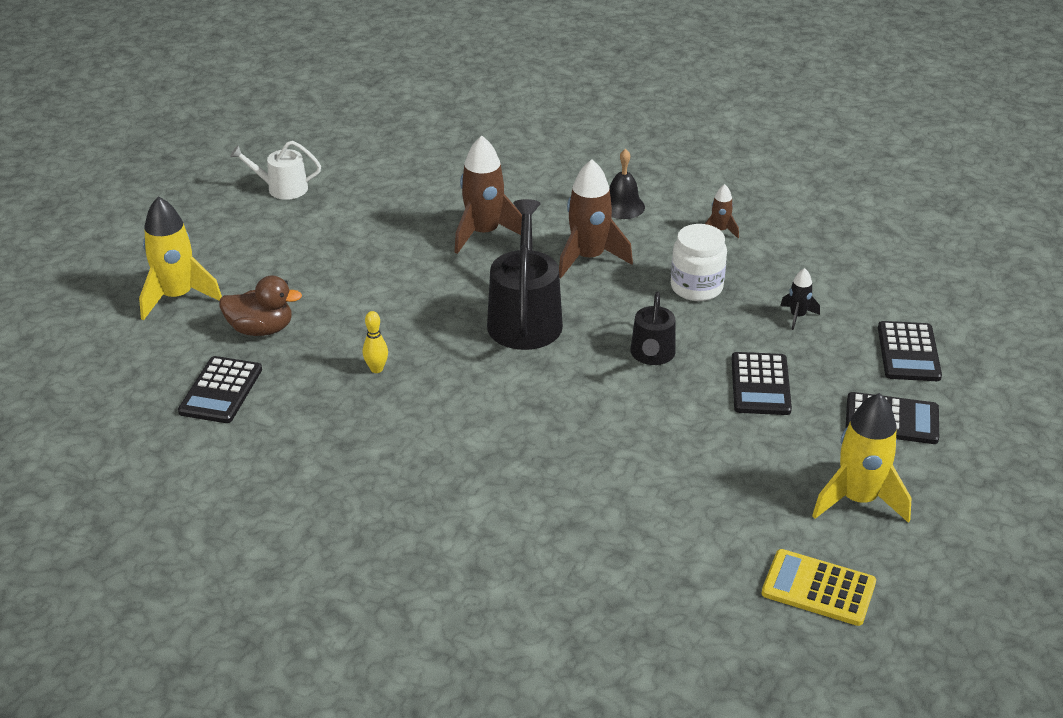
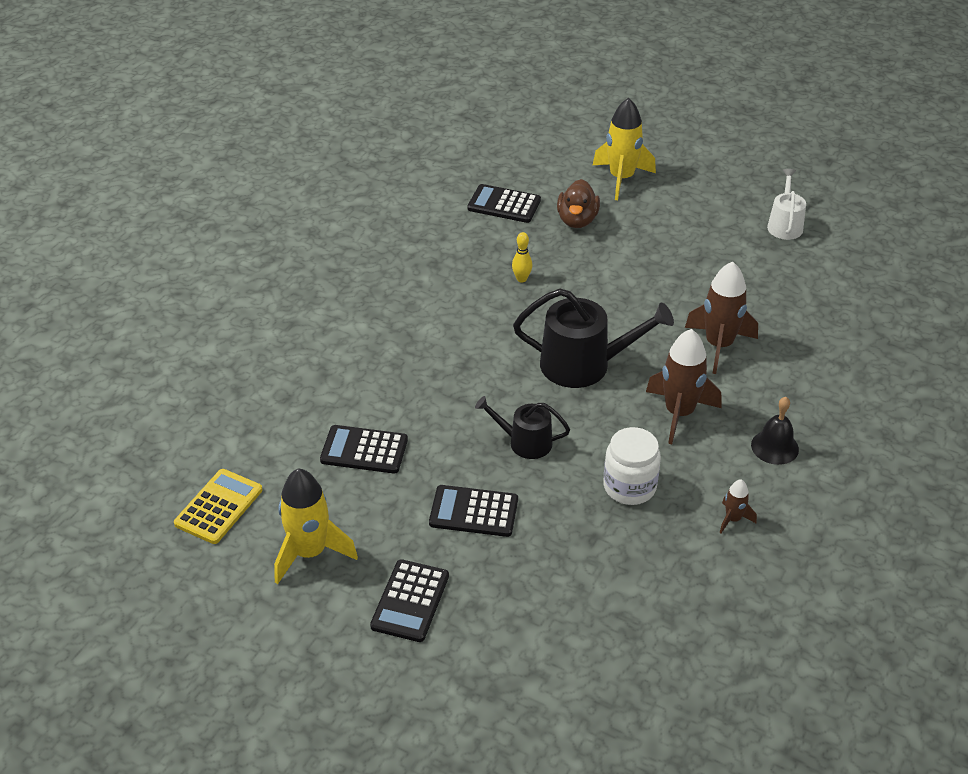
camera: 95 degrees right, 5 degrees up
black rocket [780,268,820,330] -> none
black calculator [878,321,942,381] -> black calculator moved to [320,425,408,474]

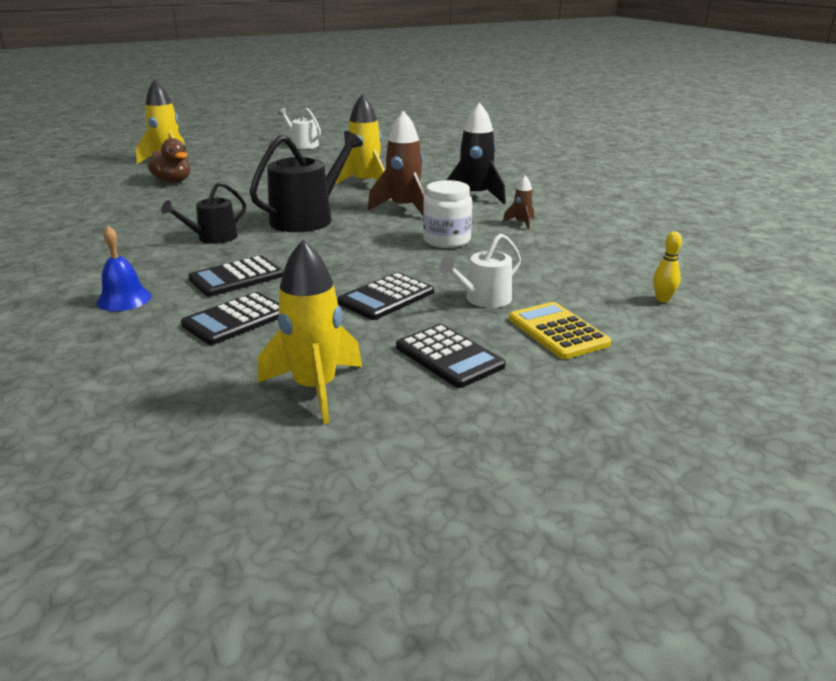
camera: 55 degrees left, 15 degrees down
yellow calculator [174,469,262,544] -> yellow calculator moved to [509,302,611,359]
black calculator [467,184,541,223] -> black calculator moved to [188,255,284,297]
black watering can [475,396,570,459] -> black watering can moved to [161,182,246,244]
yellow bowling pin [512,232,533,282] -> yellow bowling pin moved to [653,232,682,302]
brown rocket [685,262,758,374] -> yellow rocket [335,94,385,185]
black bell [751,397,799,465] -> black rocket [447,102,506,204]
none -> blue bell [97,226,151,311]
none -> white watering can [439,234,521,308]

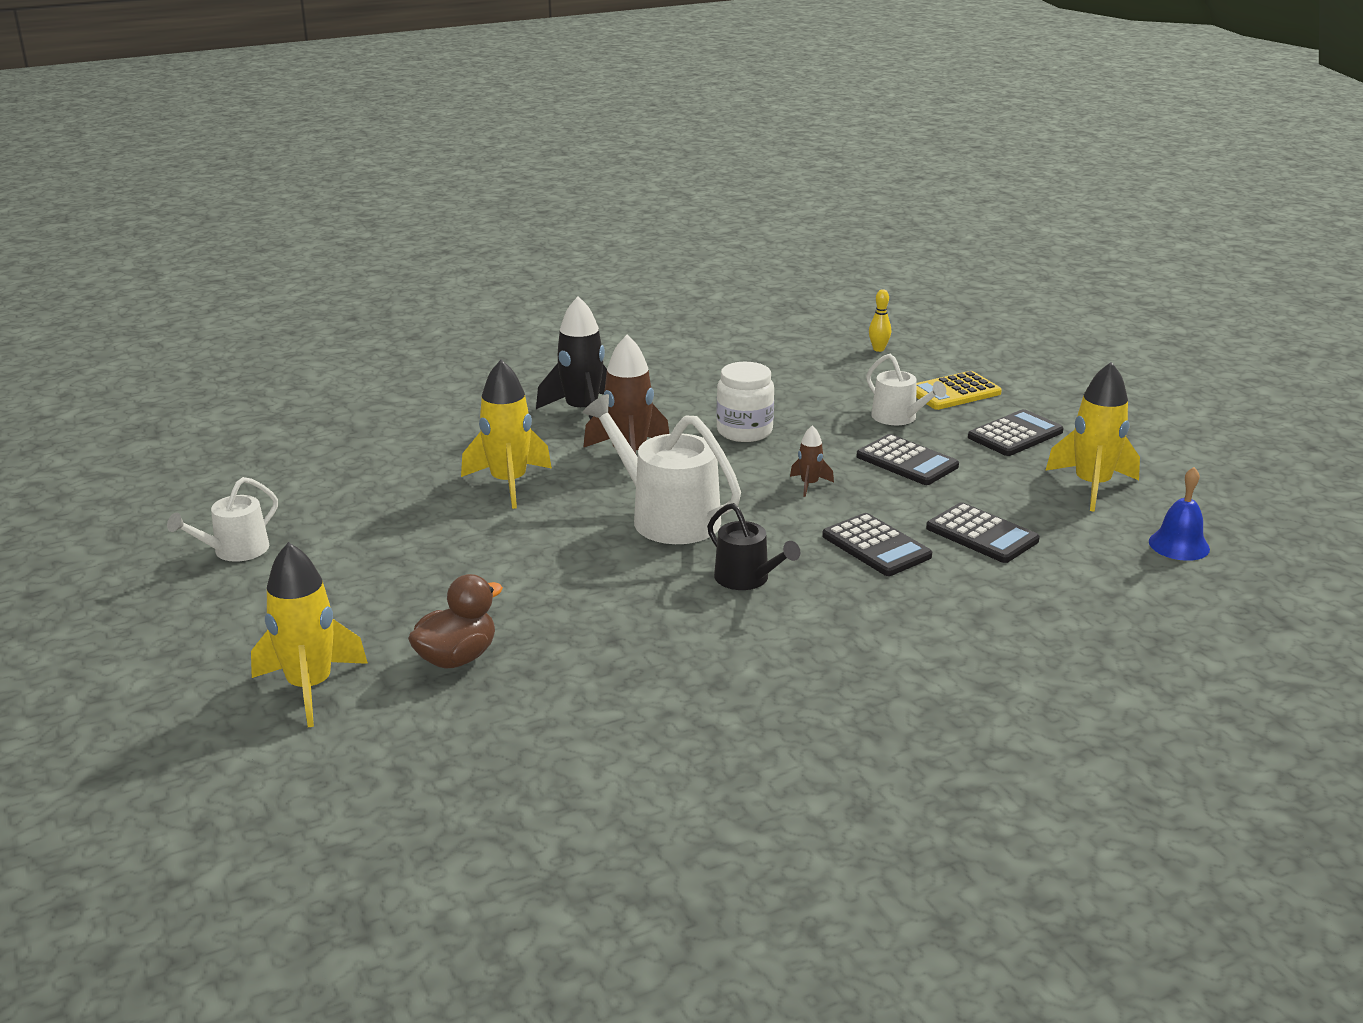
camera: 90 degrees left, 0 degrees up
blue bell [97,226,151,311] -> blue bell moved to [1149,467,1210,561]
black watering can [250,131,363,232] -> white watering can [583,394,741,544]
brown rocket [503,175,534,230] -> brown rocket moved to [790,425,834,497]

